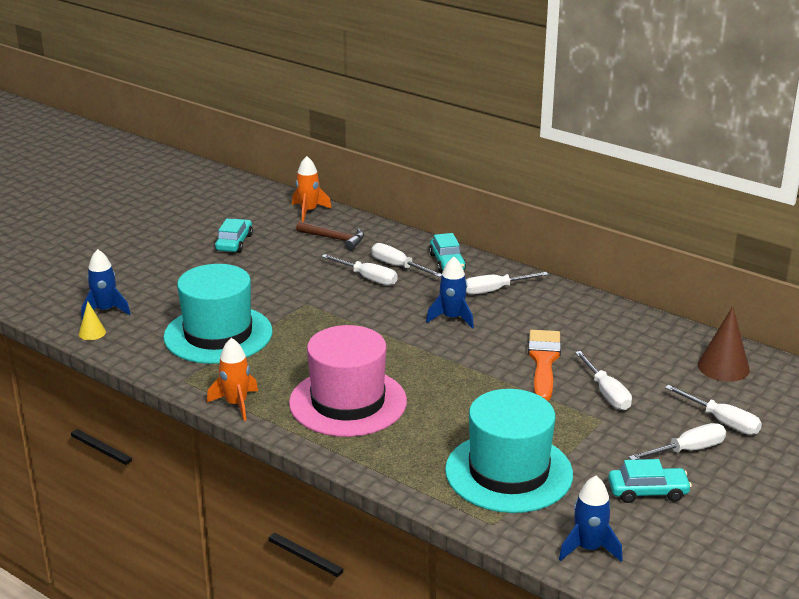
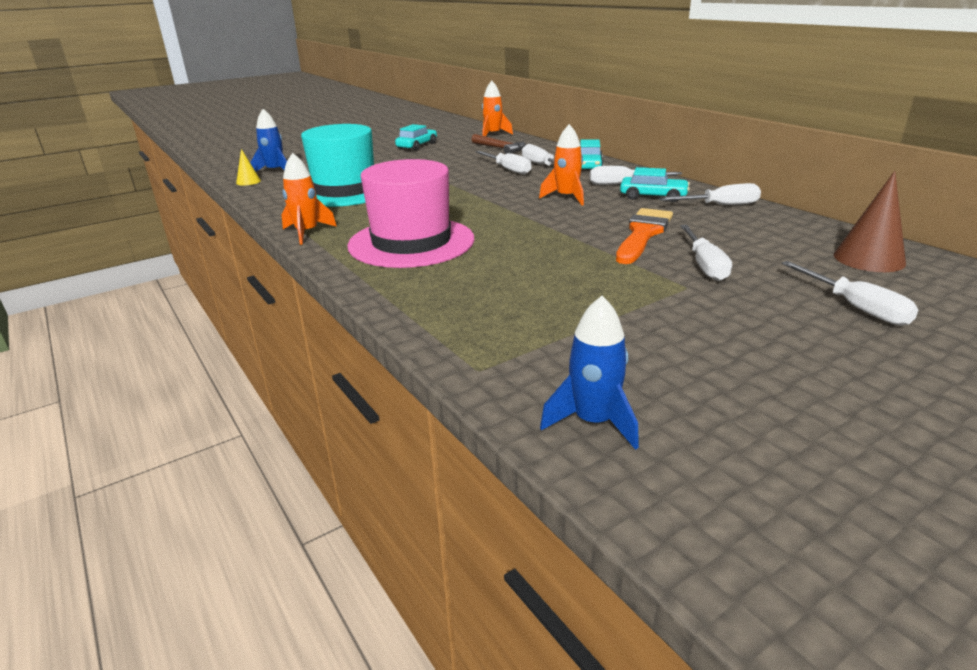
camera: 20 degrees right, 0 degrees up
blue rocket [426,257,474,329] -> orange rocket [539,124,584,206]
turquoise hat [445,389,573,513] -> none
turquoise car [608,459,692,503] -> turquoise car moved to [620,167,690,202]
white screwdriver [629,423,726,460] -> white screwdriver moved to [659,183,761,205]

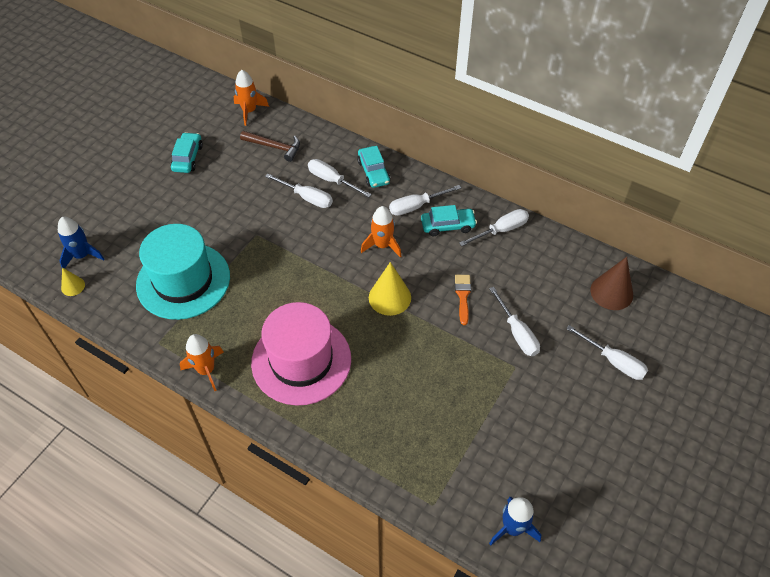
camera: 25 degrees left, 25 degrees up
orange brush [616,208,673,264] -> orange brush [455,275,471,325], size x0.58
none -> yellow cone [369,262,411,316]

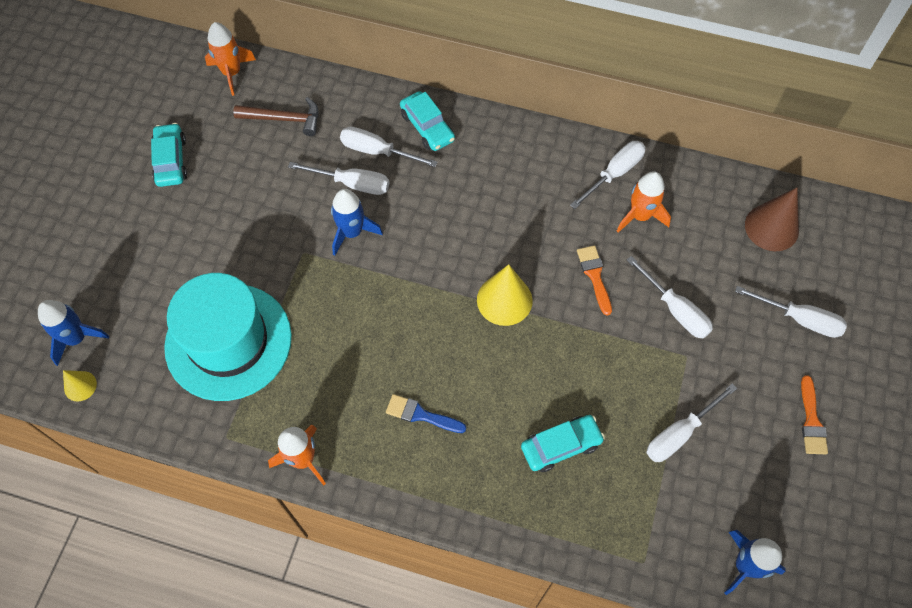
camera: 15 degrees left, 10 degrees up
pink hat [251,302,351,406] -> blue brush [386,394,467,433]
orange rocket [361,206,402,258] -> orange rocket moved to [617,171,671,233]
white screwdriver [389,185,461,216] -> white screwdriver moved to [646,383,737,462]
turquoise car [421,205,477,236] -> turquoise car moved to [521,415,605,472]
none -> blue rocket [331,189,383,256]
none -> orange brush [801,375,828,454]

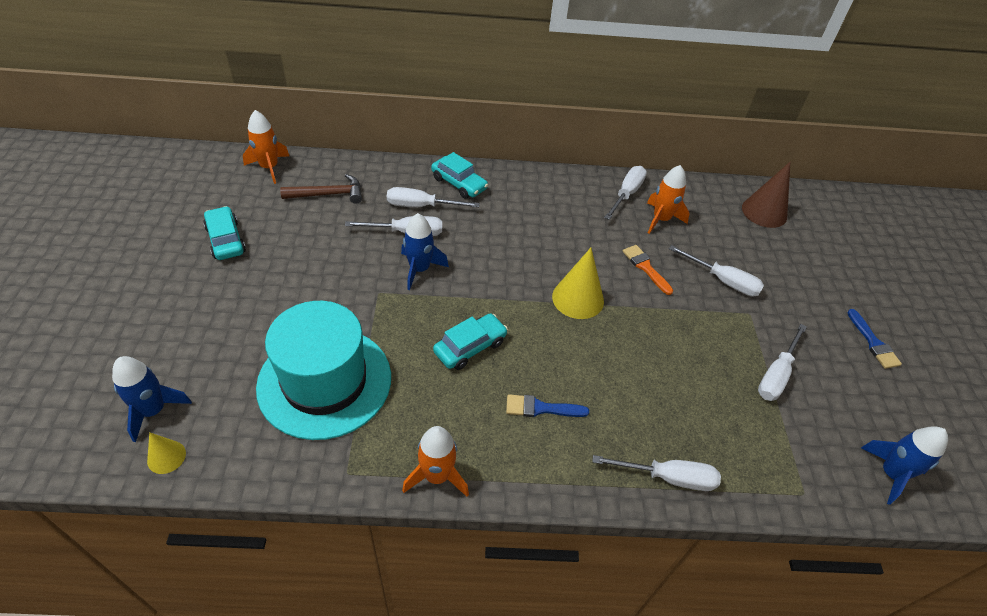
camera: 20 degrees left, 15 degrees down
turquoise car [521,415,605,472] -> turquoise car moved to [433,313,508,370]
white screwdriver [735,286,847,338] -> white screwdriver moved to [592,455,721,491]
orange brush [801,375,828,454] -> blue brush [847,309,902,369]

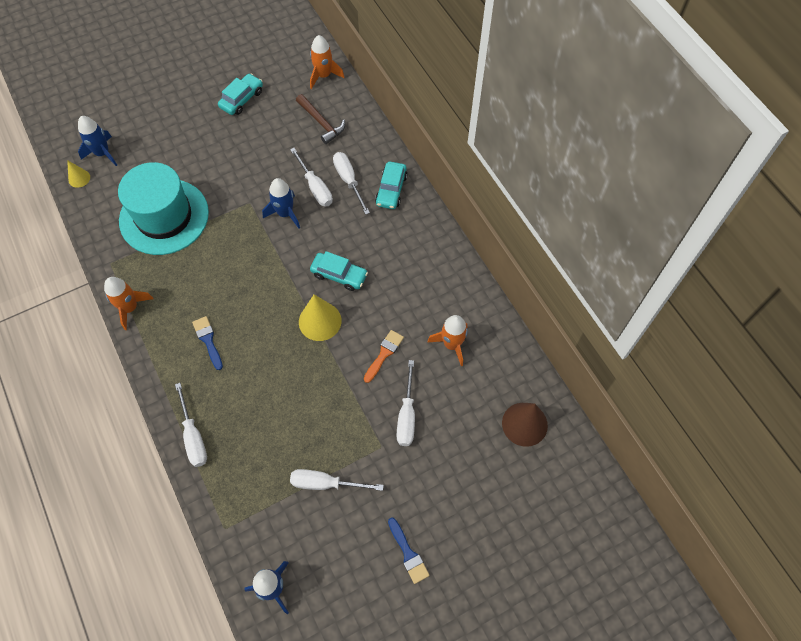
camera: 65 degrees right, 15 degrees up
turquoise car [433,313,508,370] -> turquoise car moved to [310,251,368,291]
white screwdriver [604,166,647,220] -> none
blue brush [847,309,902,369] -> blue brush turned 75 degrees counterclockwise [388,517,430,584]

